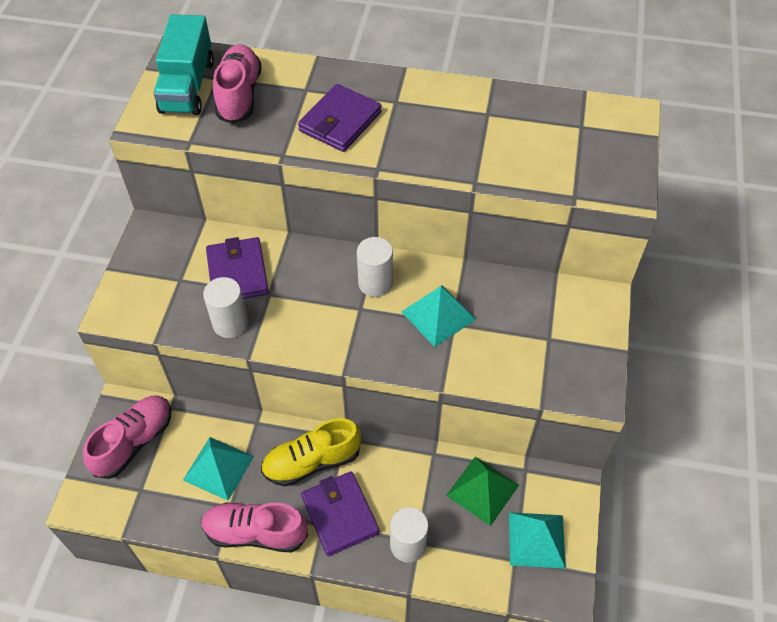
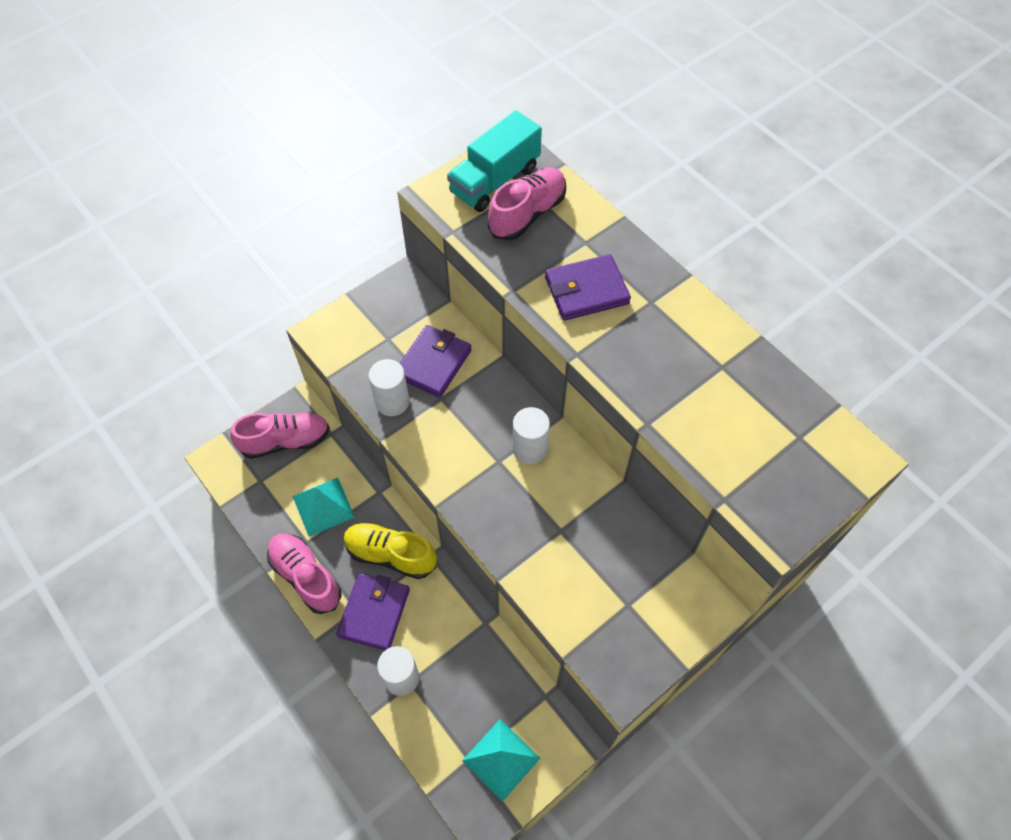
camera: 40 degrees right, 5 degrees up
turquoise pyramid [401,286,476,347] -> none
green pyramid [446,457,519,526] -> none

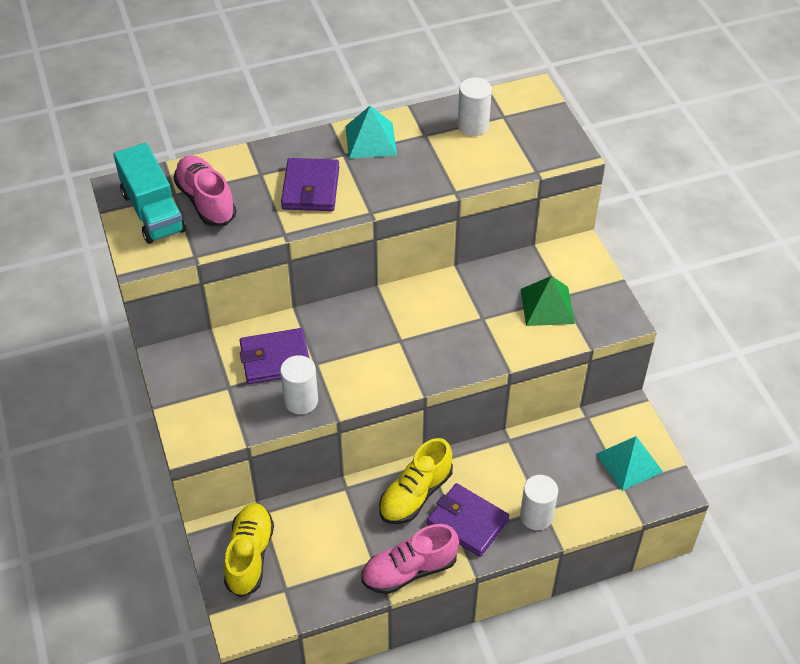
camera: 70 degrees left, 10 degrees down
pink shoe [230,412,330,459] -> yellow shoe [224,503,274,597]
turquoise pyramid [293,478,355,537] -> turquoise pyramid moved to [345,106,397,159]
purple wallet [399,325,472,398] -> purple wallet turned 60 degrees counterclockwise [239,328,310,384]
white cylinder [512,407,550,464] -> white cylinder moved to [458,78,492,136]
none -> green pyramid [521,276,575,326]

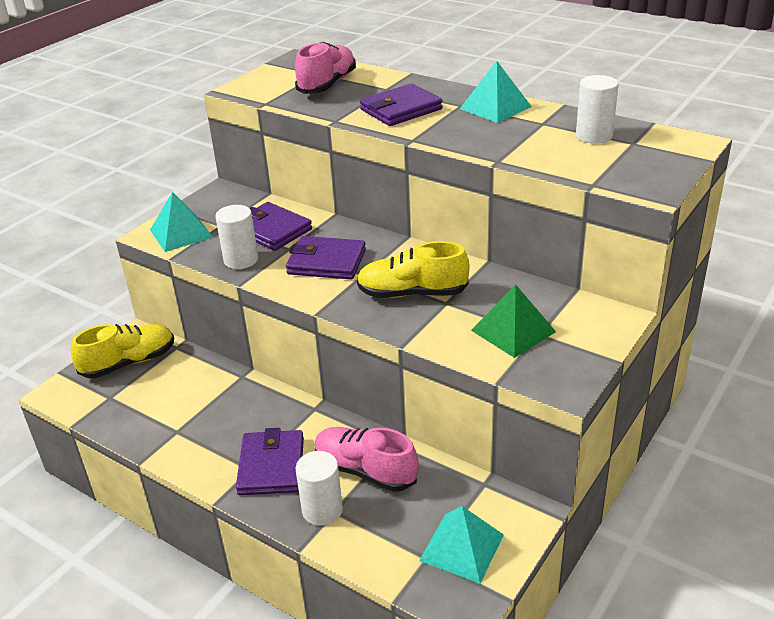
camera: 55 degrees right, 15 degrees down
turquoise truck [114,143,186,244] -> none
pink shoe [361,524,459,594] -> pink shoe moved to [314,427,419,492]
yellow shoe [379,438,453,524] -> yellow shoe moved to [357,241,469,298]
none -> turquoise pyramid [150,192,213,252]
none -> purple wallet [286,236,366,280]

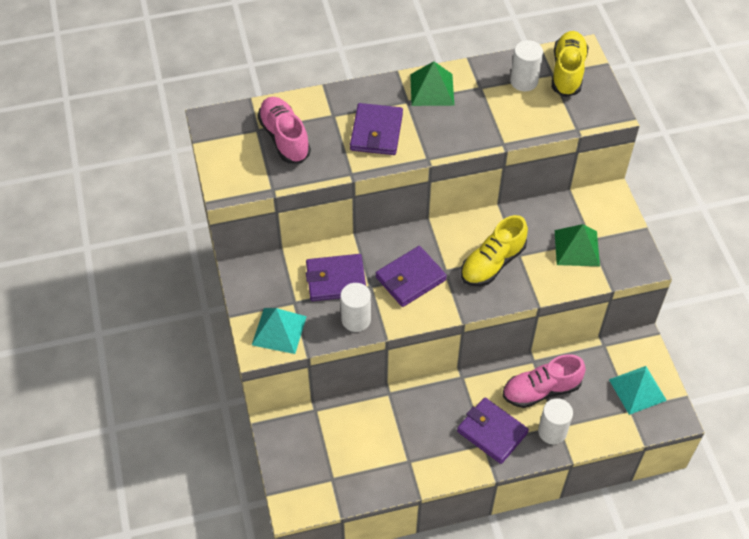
camera: 50 degrees left, 20 degrees up
yellow shoe [71,324,174,378] -> yellow shoe moved to [552,31,588,97]
turquoise pyramid [460,61,532,123] -> green pyramid [410,61,454,106]

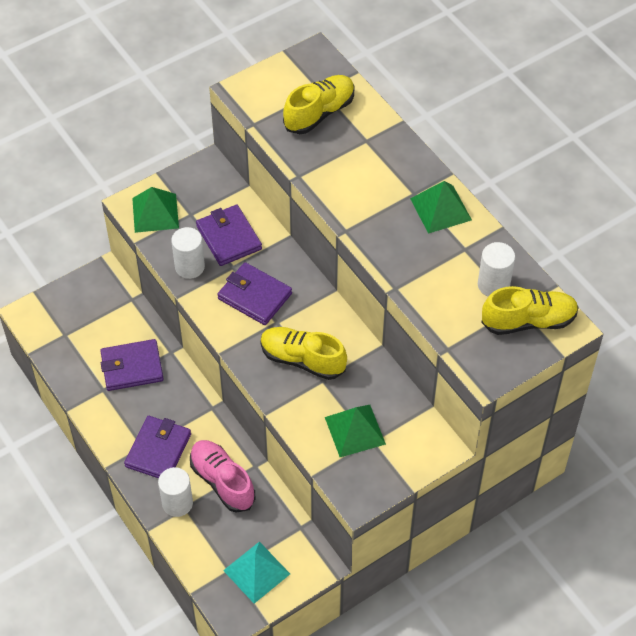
camera: 70 degrees right, 0 degrees up
turquoise pyramid [252,308,307,354] -> green pyramid [132,187,179,233]
pink shoe [258,97,311,164] -> yellow shoe [283,75,355,134]
purple wallet [350,103,403,155] -> purple wallet moved to [100,339,164,391]

